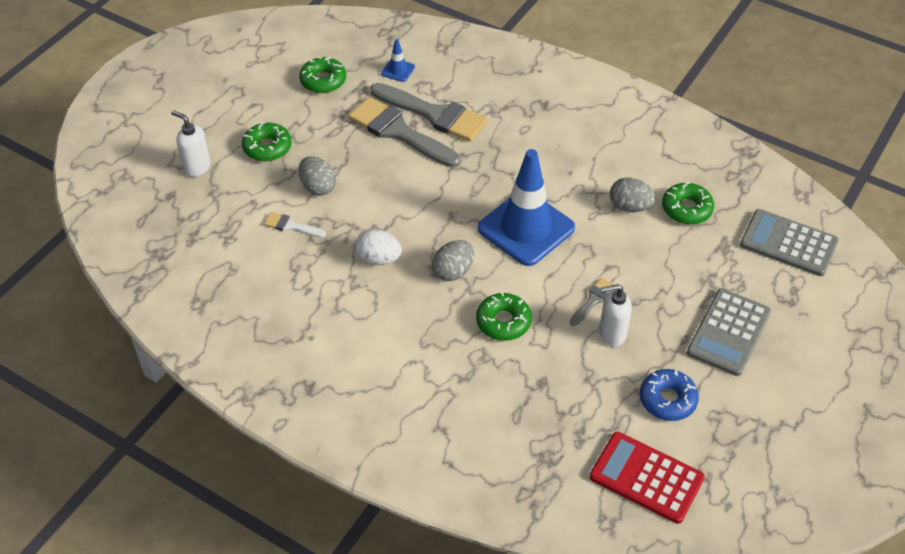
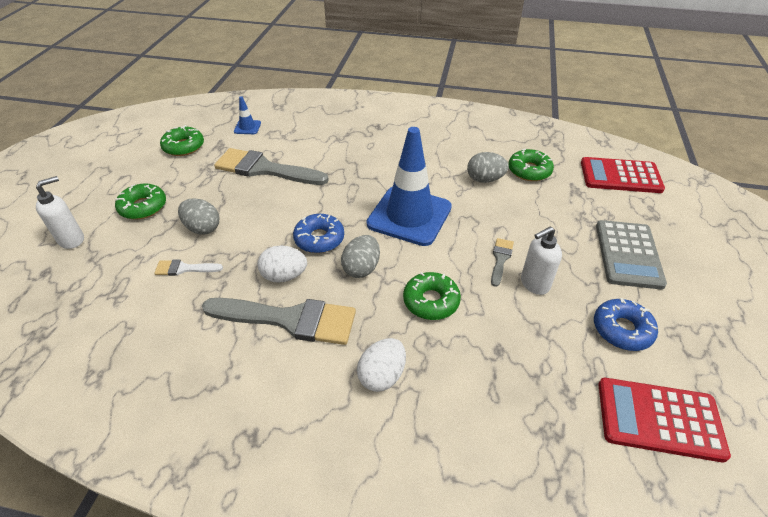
camera: 20 degrees left, 5 degrees down
white soap dispenser [171,110,211,177] -> white soap dispenser turned 120 degrees clockwise [36,176,84,249]
grey brush [370,83,488,142] -> grey brush moved to [202,298,356,345]
grey calculator [740,209,839,276] -> red calculator [581,157,665,193]
none -> blue donut [293,214,344,253]
none -> white egg [357,338,406,392]

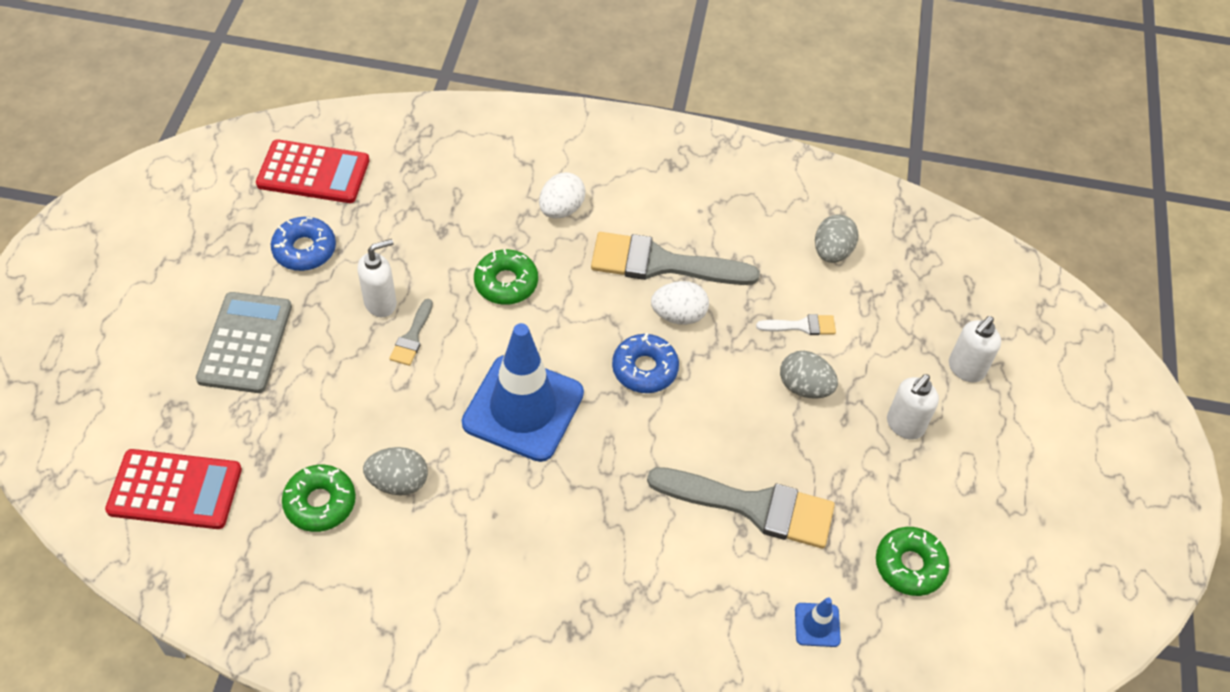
camera: 175 degrees right, 10 degrees up
green donut [115,184,166,219] -> white soap dispenser [887,374,939,440]
grey egg [341,235,380,278] -> grey egg moved to [815,214,858,263]

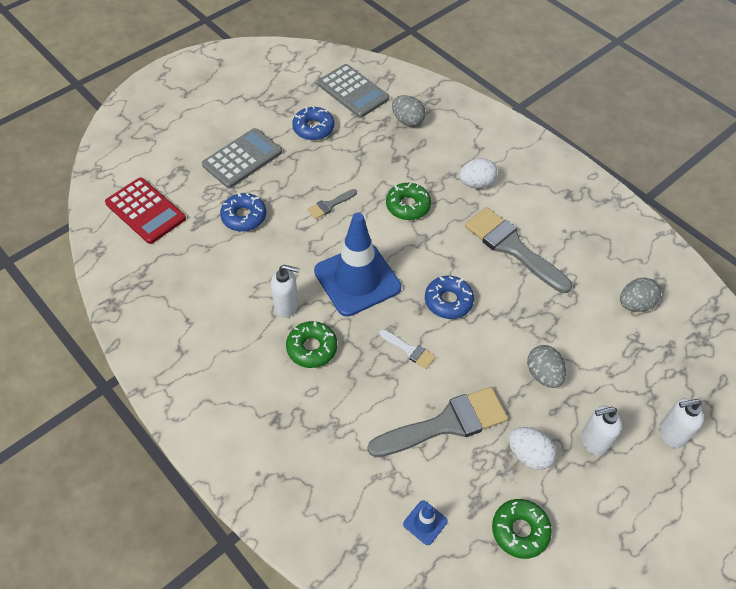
camera: 40 degrees right, 0 degrees up
red calculator [256,139,369,203] -> grey calculator [317,64,389,118]
green donut [282,465,356,532] -> green donut moved to [286,321,337,368]
white soap dispenser [357,239,397,317] -> white soap dispenser moved to [271,265,299,318]
grey egg [363,447,428,496] -> grey egg moved to [392,95,426,127]
grey brush [647,467,835,548] -> grey brush turned 75 degrees counterclockwise [367,387,508,457]
white egg [651,281,709,325] -> white egg moved to [509,427,556,470]
white brush [756,314,836,335] -> white brush moved to [379,329,436,369]
none -> blue donut [220,193,266,232]

